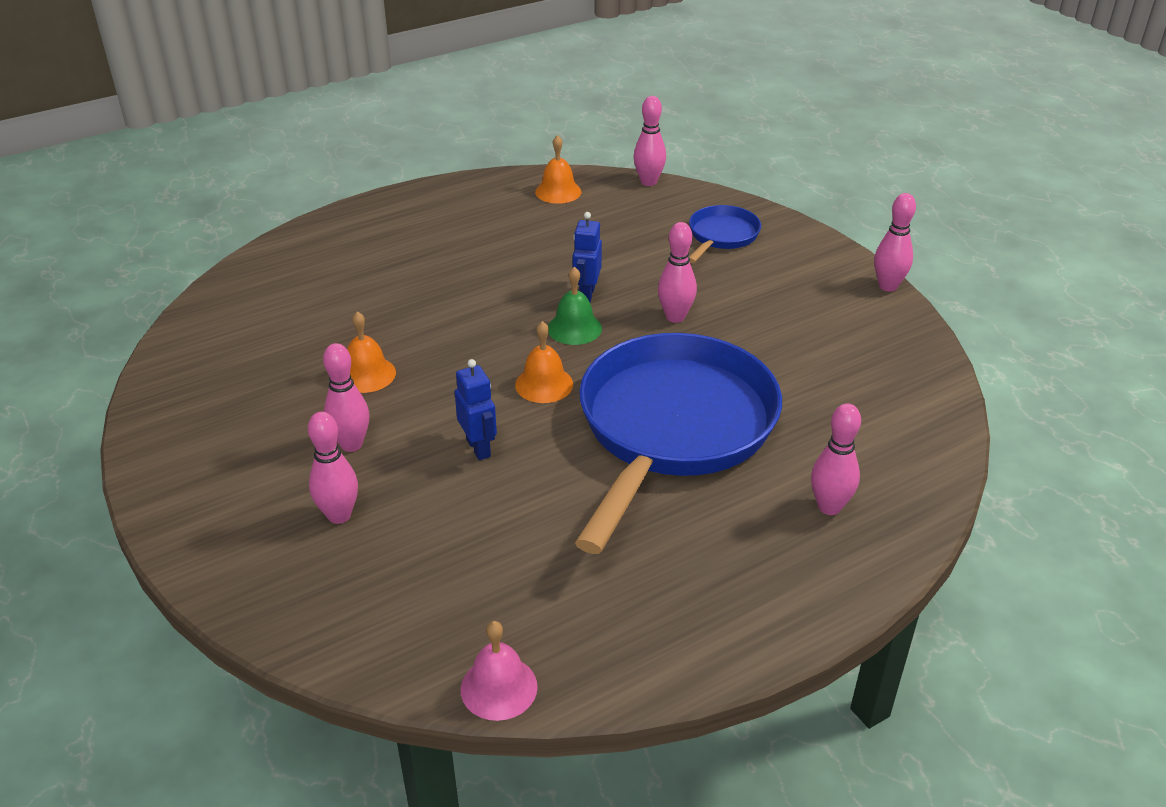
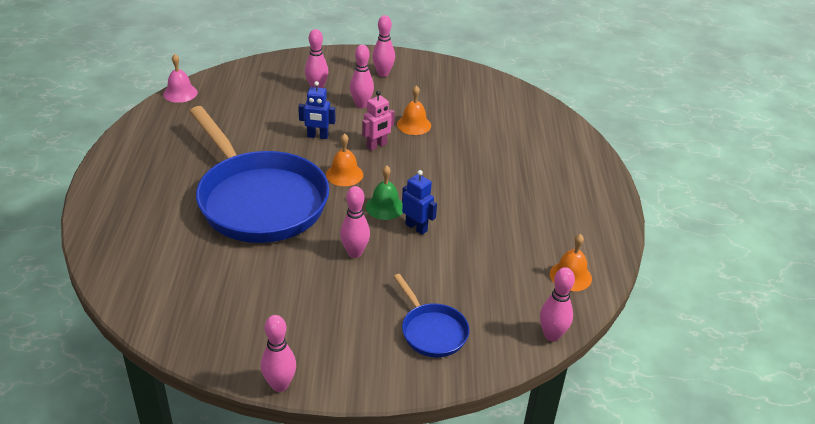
camera: 120 degrees right, 0 degrees up
pink bowling pin [811,403,861,515] -> pink bowling pin moved to [372,15,395,77]
none -> pink robot [362,91,395,151]

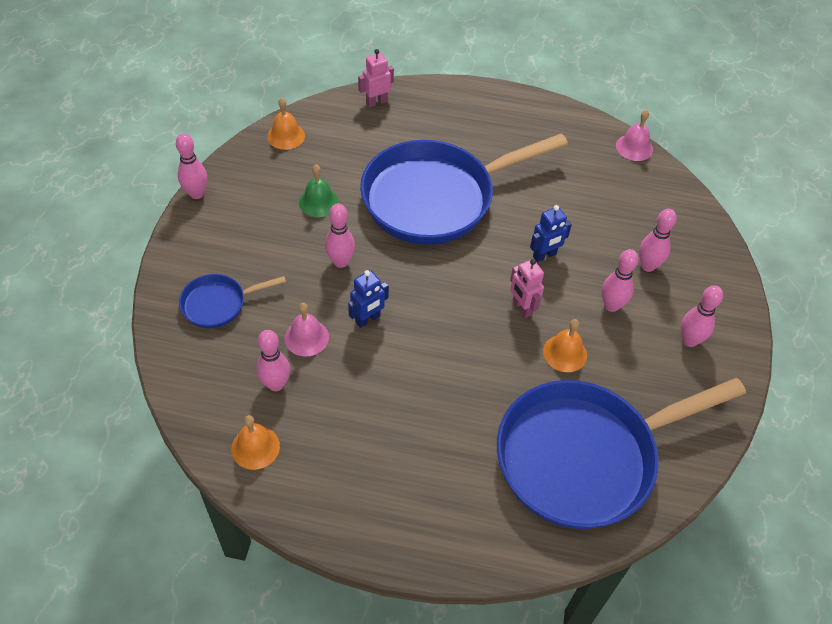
camera: 100 degrees right, 15 degrees up
blue robot [298,81,335,139] -> blue robot turned 135 degrees counterclockwise [530,205,572,262]
orange bell [326,133,363,186] -> orange bell moved to [267,98,305,150]
green bell [366,165,403,220] -> green bell moved to [299,165,339,217]
pink bowling pin [540,267,575,341] -> pink bowling pin moved to [256,330,290,391]
none -> pink bell [285,303,329,357]
none -> pink robot [358,49,394,108]
none -> blue pan [497,378,746,529]

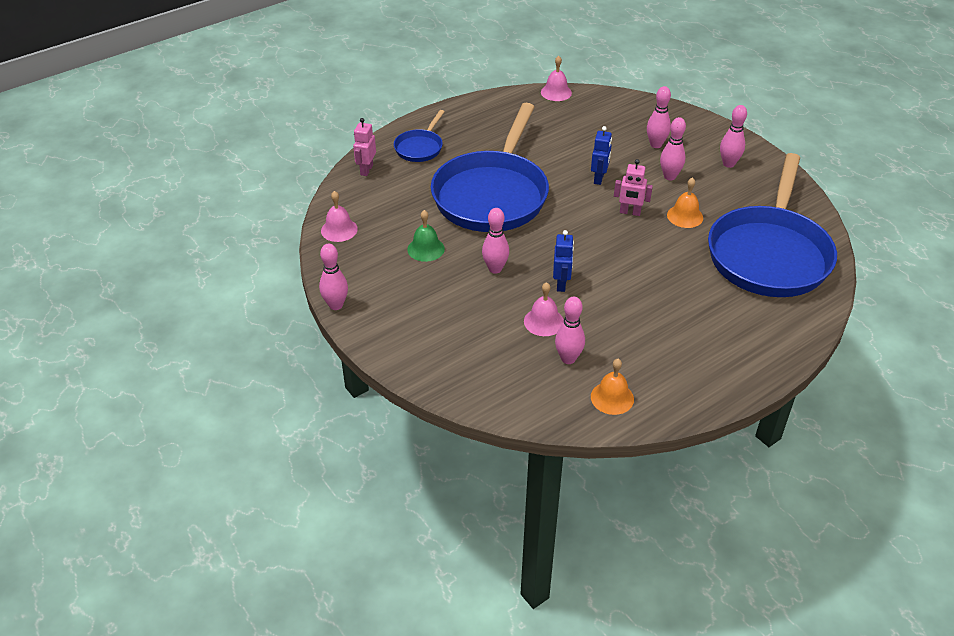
camera: 45 degrees left, 10 degrees down
blue pan [179,274,286,328] -> blue pan moved to [394,110,444,162]
orange bell [267,98,305,150] -> pink bell [321,191,358,242]

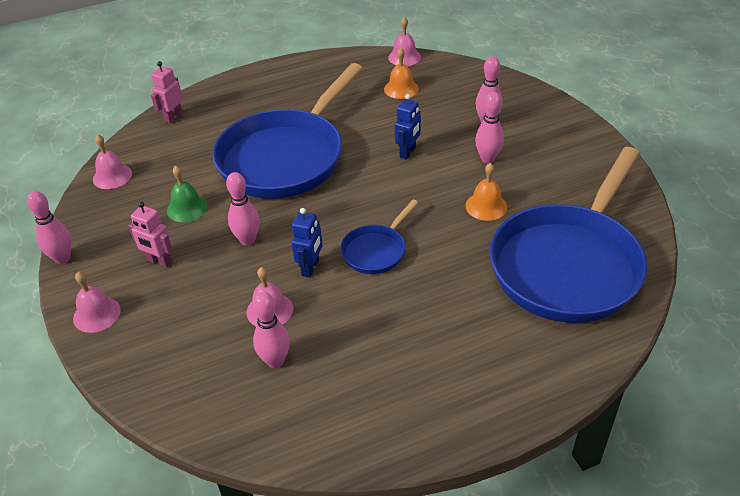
camera: 15 degrees right, 0 degrees up
blue pan [394,110,444,162] -> blue pan moved to [341,199,418,274]
orange bell [591,359,634,415] -> orange bell moved to [384,48,419,99]
pink robot [614,159,653,216] -> pink robot moved to [128,202,173,268]
pink bowling pin [720,105,747,168] -> none
none -> pink bell [73,272,121,333]

